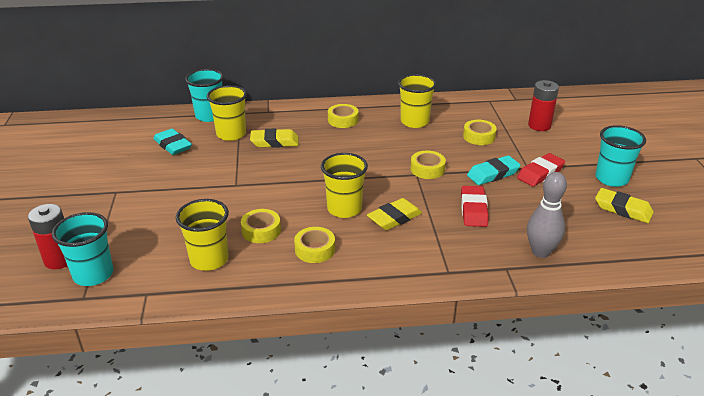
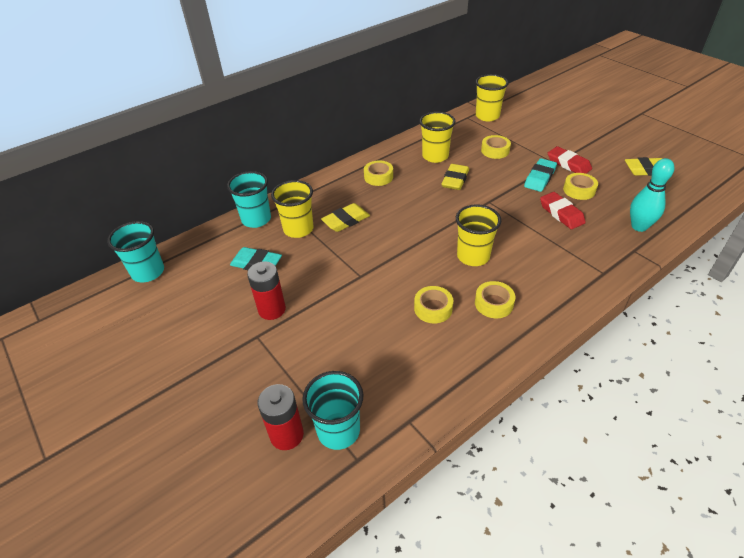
camera: 30 degrees left, 10 degrees up
yellow cup [176,199,229,271] -> yellow cup moved to [475,74,509,121]
yellow eraser [367,198,422,230] -> yellow eraser moved to [441,164,469,190]
yellow tape [411,151,446,179] -> yellow tape moved to [563,173,598,200]
red eraser [517,153,565,187] -> red eraser turned 60 degrees counterclockwise [548,146,592,174]
grey bowling pin [527,172,567,258] -> turquoise bowling pin [630,158,674,232]
red battery [528,80,559,131] -> red battery moved to [247,261,286,320]
turquoise cup [595,125,646,187] -> turquoise cup moved to [107,221,164,282]

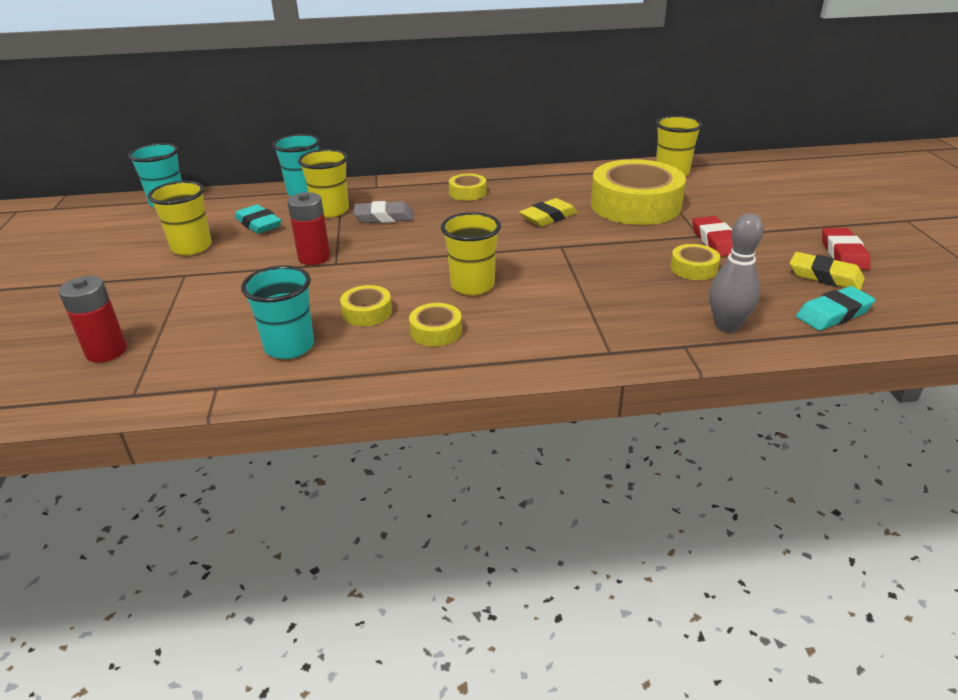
camera: 30 degrees right, 10 degrees down
red battery [247,261,286,320] -> red battery moved to [287,192,330,265]
turquoise cup [302,371,363,450] -> turquoise cup moved to [241,265,314,359]
yellow eraser [321,203,370,232] -> grey eraser [353,201,413,223]
yellow cup [419,112,455,163] -> yellow cup moved to [148,181,212,255]
yellow tape [481,135,511,159] -> yellow tape [591,159,686,225], size x2.28
turquoise eraser [524,158,557,192] -> turquoise eraser moved to [796,286,875,331]
red eraser [540,192,586,229] -> red eraser moved to [822,228,871,270]
turquoise bowling pin [630,158,674,232] -> grey bowling pin [709,213,764,333]

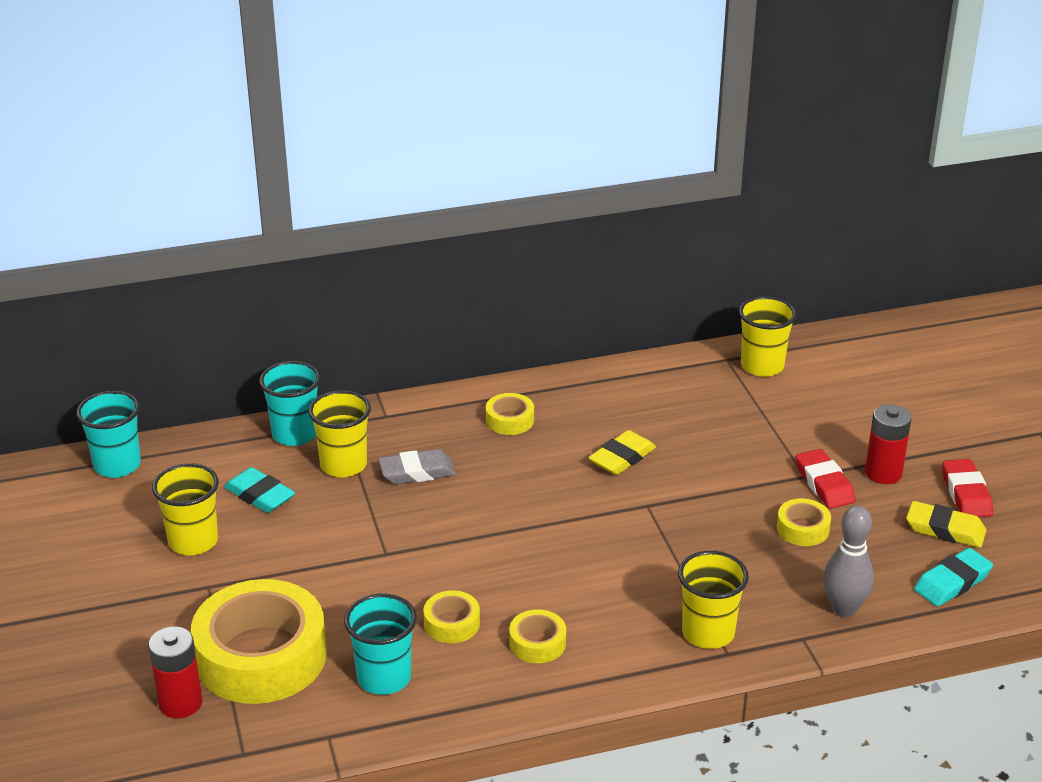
camera: 10 degrees left, 0 degrees up
red battery [287,192,330,265] -> red battery moved to [865,404,912,484]
yellow cup [441,212,501,295] -> yellow cup moved to [678,551,749,649]
yellow tape [591,159,686,225] -> yellow tape moved to [191,579,327,704]

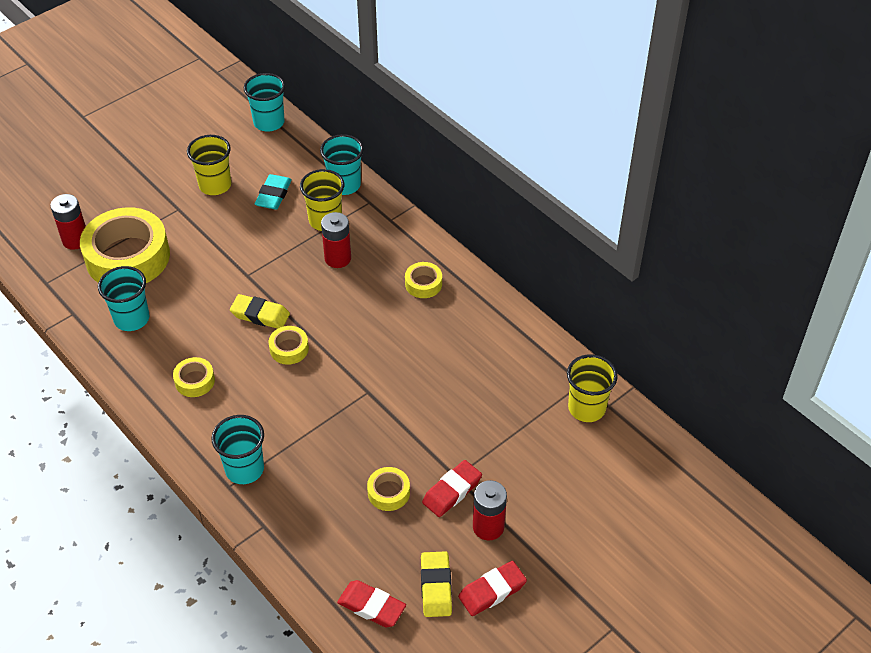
camera: 65 degrees right, 15 degrees up
grey eraser [378,449,456,484] -> red battery [321,212,351,268]
yellow tape [423,590,480,643] -> yellow tape moved to [269,326,309,365]
yellow eraser [588,430,656,475] -> yellow eraser moved to [230,294,290,329]
yellow cup [678,551,749,649] -> turquoise cup [211,415,264,484]
grey bowling pin [823,506,874,617] -> none
turquoise eraser [914,548,993,606] -> red eraser [337,580,406,627]

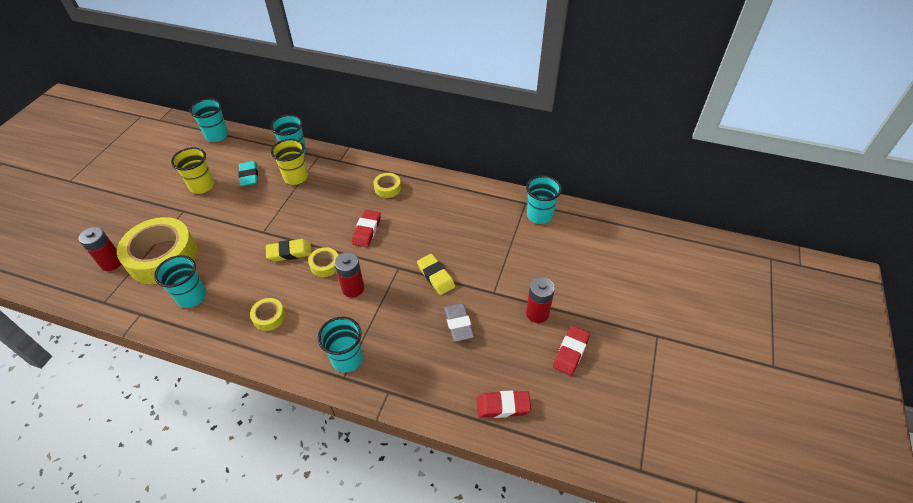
camera: 30 degrees left, 0 degrees up
red battery [321,212,351,268] -> red battery moved to [334,252,364,298]
yellow tape [367,467,410,511] -> grey eraser [444,303,474,342]
yellow eraser [421,551,452,617] -> yellow eraser moved to [417,254,455,295]
red eraser [422,460,482,517] -> red eraser moved to [352,210,381,247]
yellow cup [567,354,618,422] -> turquoise cup [526,175,562,224]

